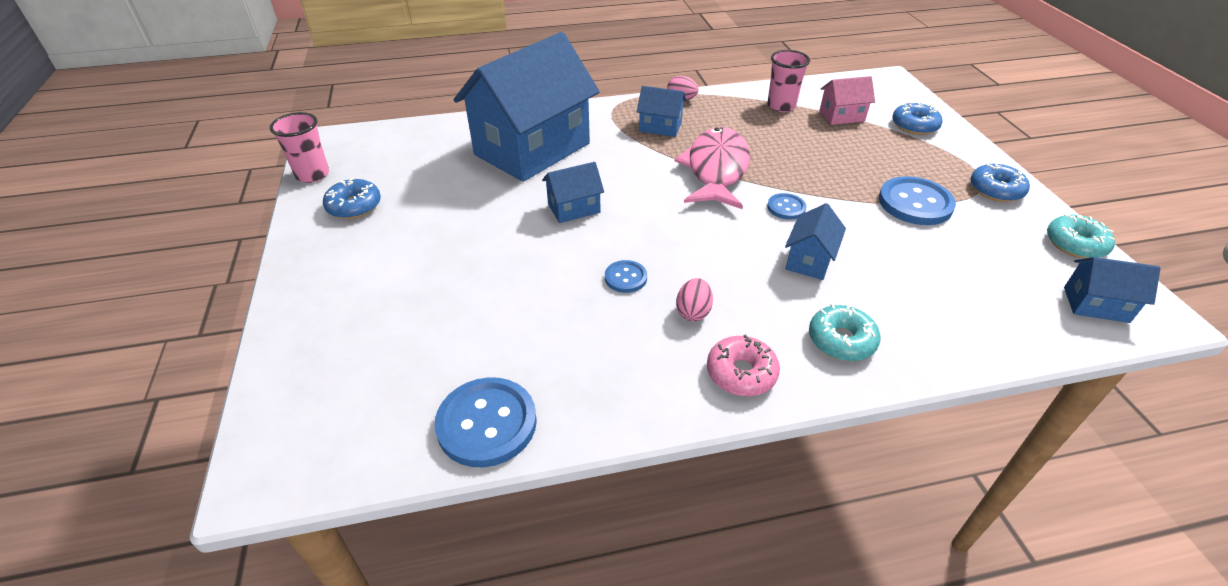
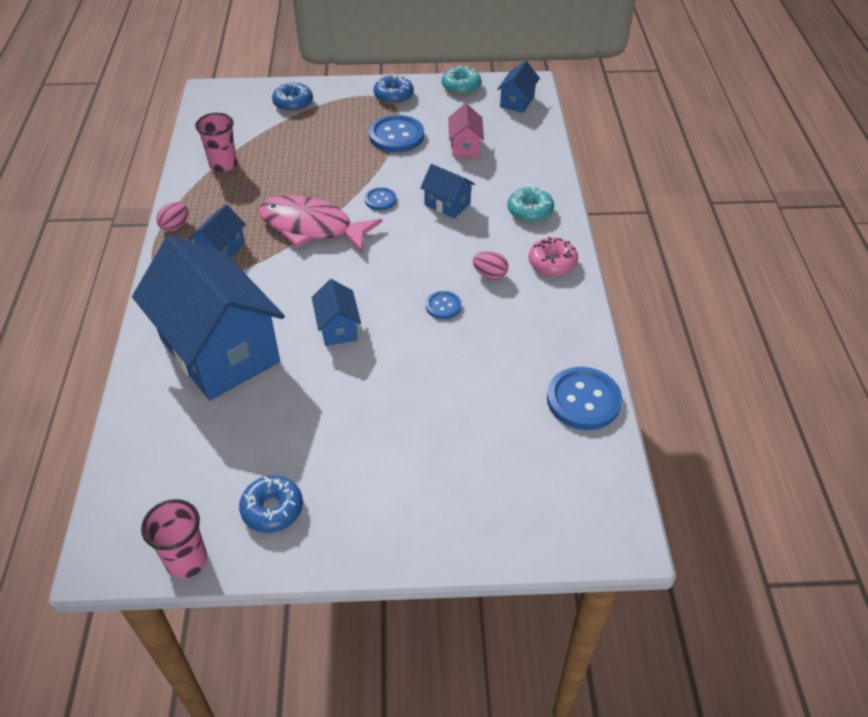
camera: 80 degrees left, 5 degrees up
pink house [819,76,875,125] -> pink house moved to [448,103,484,157]

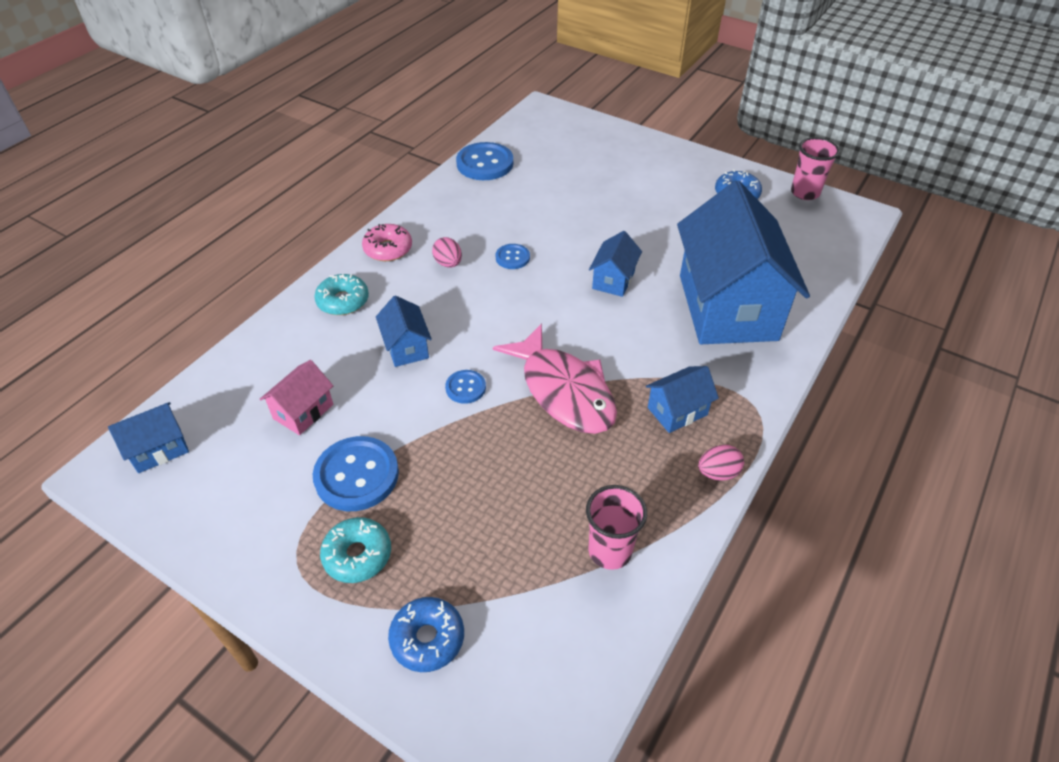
camera: 145 degrees left, 0 degrees up
blue donut [373,74,414,104] -> none
turquoise donut [442,66,481,95] -> turquoise donut moved to [320,517,391,583]

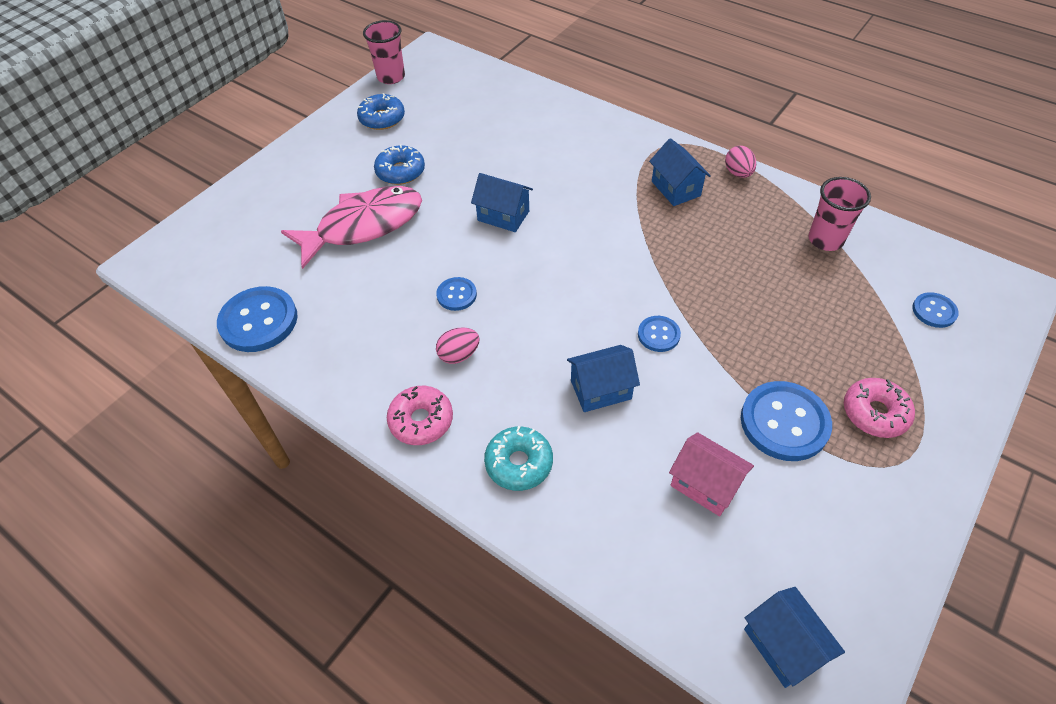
camera: 85 degrees left, 5 degrees up
turquoise donut [320,517,391,583] -> pink donut [844,378,915,438]
blue donut [388,597,464,672] -> blue donut moved to [374,144,425,185]
pink fish [493,323,617,434] -> pink fish moved to [281,186,422,269]
blue house [677,181,810,344] -> none
none -> blue button [912,292,959,328]

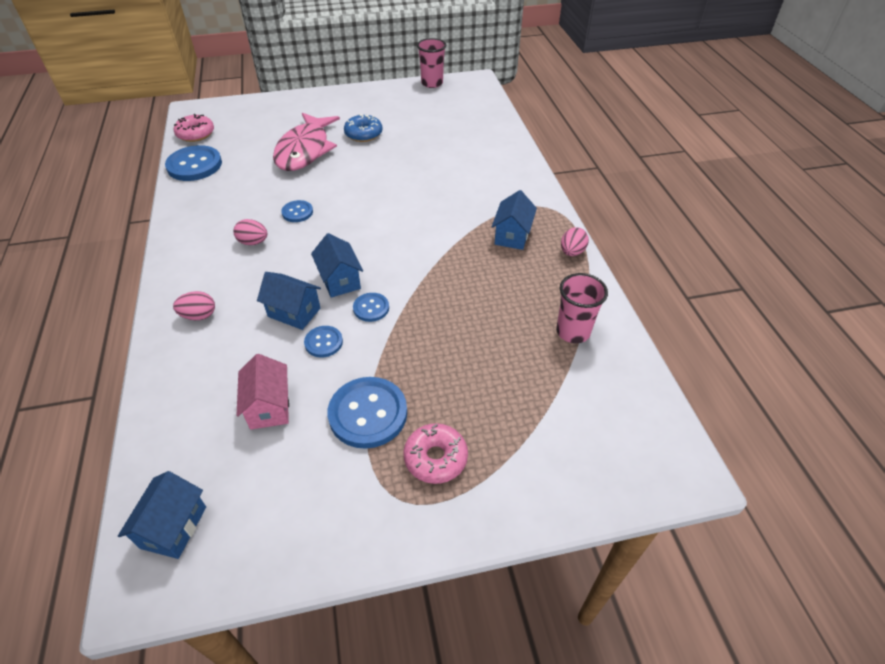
camera: 40 degrees right, 5 degrees down
pink fish [281,186,422,269] -> pink fish turned 90 degrees clockwise [273,113,340,171]
blue donut [357,93,405,130] -> none
pink donut [387,386,453,445] -> pink donut moved to [174,114,214,142]
blue house [471,173,533,232] -> blue house moved to [311,233,363,298]
turquoise donut [484,426,553,491] -> pink egg [173,291,215,320]
blue button [912,292,959,328] -> blue button moved to [304,326,343,357]

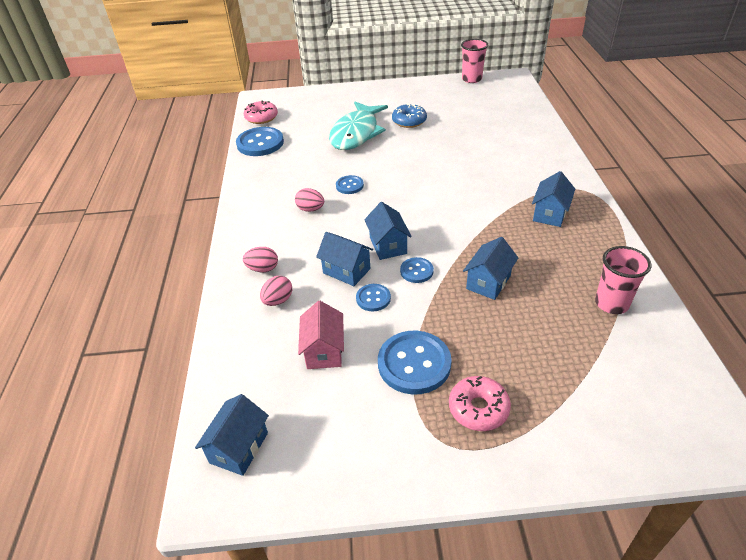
camera: 10 degrees right, 5 degrees down
pink fish [273,113,340,171] -> turquoise fish [329,102,388,150]
pink egg [561,227,589,256] -> pink egg moved to [260,276,293,306]
none -> blue house [463,237,518,300]

